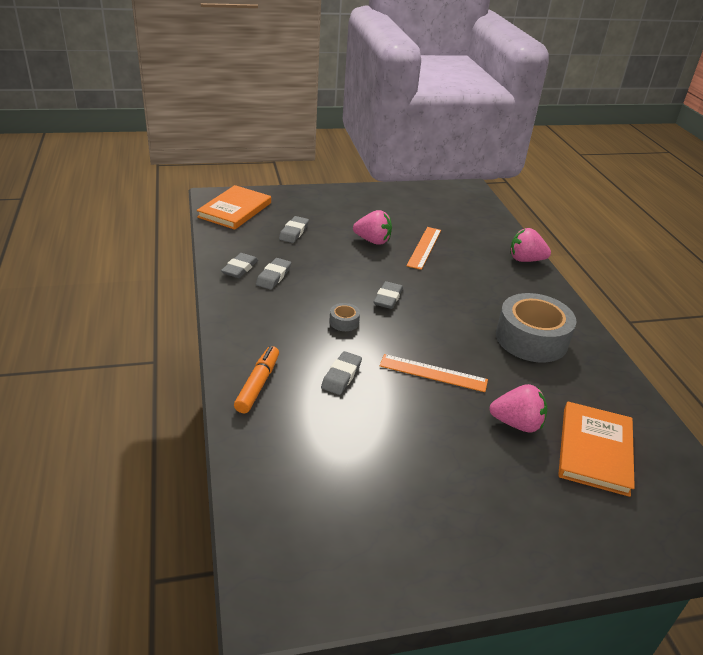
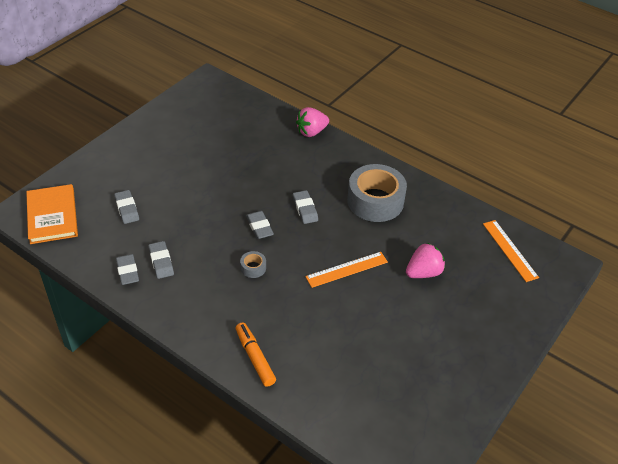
camera: 40 degrees left, 10 degrees up
grey eraser [321,351,362,395] -> grey eraser moved to [293,190,318,224]
pink strawberry [353,210,392,245] -> none
orange ruler [406,227,441,270] -> orange ruler moved to [483,220,539,282]
orange book [558,402,635,497] -> none

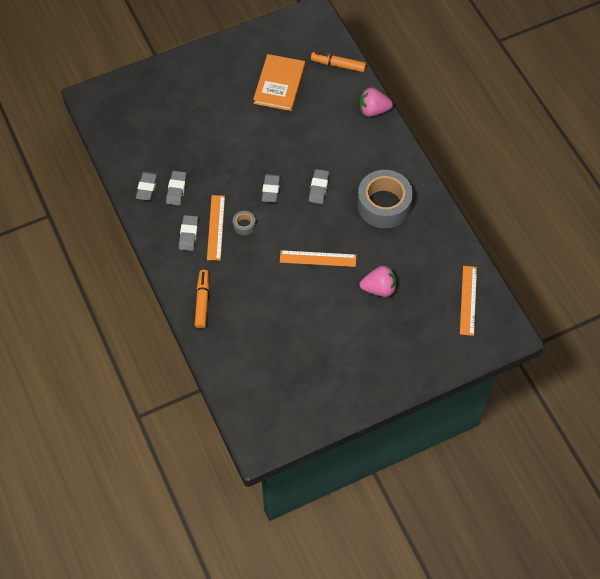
camera: 30 degrees right, 15 degrees up
orange book [26,184,78,244] -> orange book moved to [253,54,305,111]
grey eraser [114,190,139,224] -> grey eraser moved to [179,215,198,251]
none -> orange ruler [207,195,225,261]
none -> orange marker [311,52,366,72]

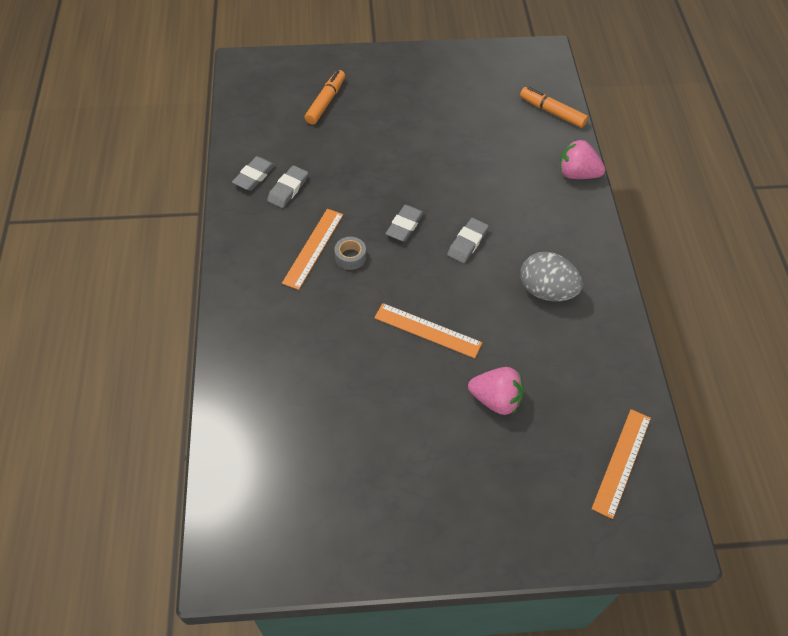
camera: 20 degrees right, 5 degrees down
grey eraser [179,215,198,251] -> none
orange marker [195,270,209,328] -> orange marker moved to [305,70,345,124]
orange book [253,54,305,111] -> none
grey tape [357,170,413,228] -> grey egg [520,252,583,302]

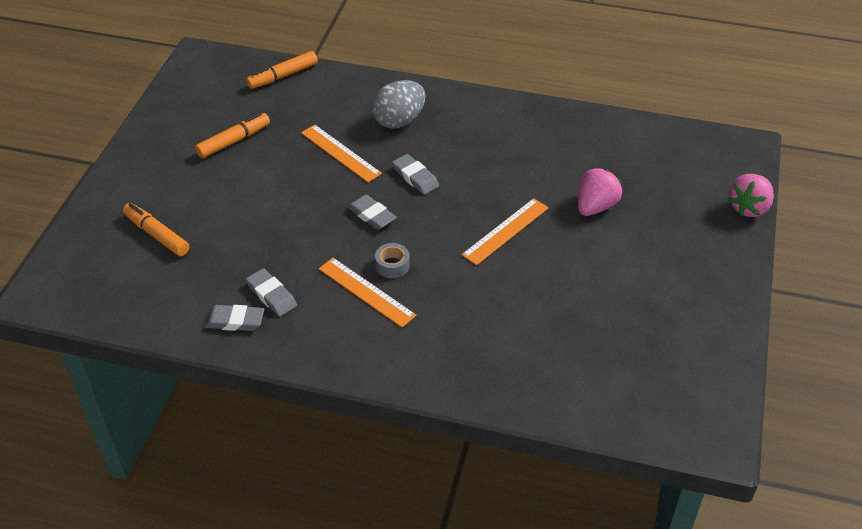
camera: 70 degrees left, 10 degrees down
grey eraser [232,156,275,191] -> grey eraser turned 45 degrees counterclockwise [204,305,264,331]
grey egg [520,252,583,302] -> grey egg moved to [372,80,426,129]
pink strawberry [560,139,606,179] -> pink strawberry moved to [728,174,774,217]
orange ruler [592,409,651,519] -> orange ruler moved to [301,125,382,182]
none -> orange marker [195,112,270,158]

